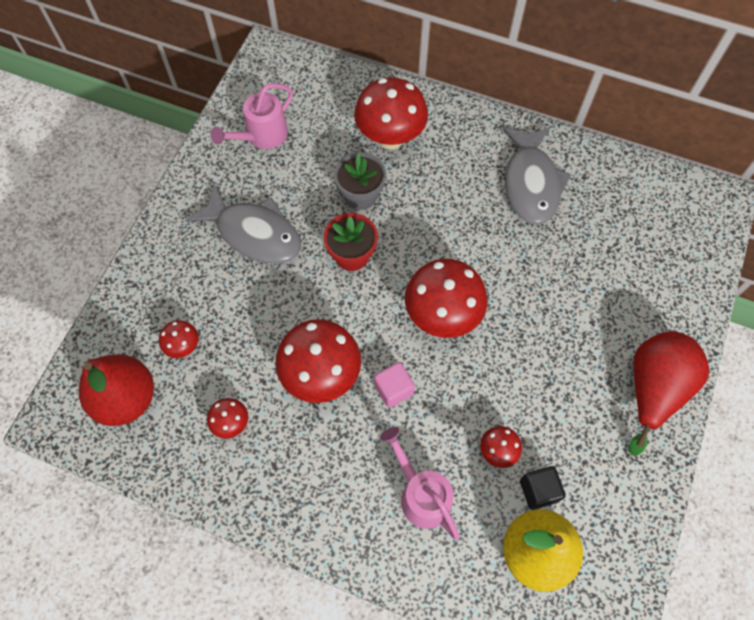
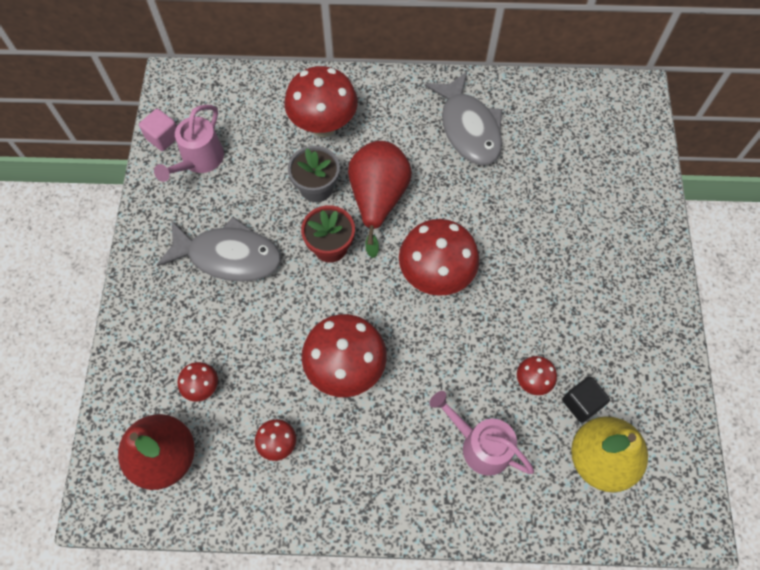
camera: 20 degrees left, 0 degrees up
pink cube [374,362,415,408] -> pink cube moved to [139,109,177,151]
red pear [629,331,709,455] -> red pear moved to [348,141,412,258]

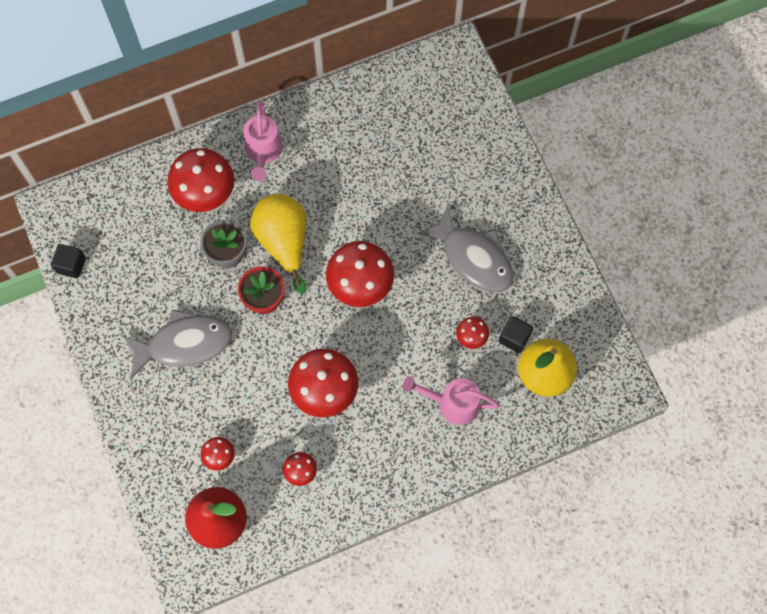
camera: 25 degrees left, 5 degrees up
pink cube [139,109,177,151] -> black cube [51,244,86,278]
pink watering can [154,105,224,182] -> pink watering can moved to [244,101,283,181]
red pear [348,141,412,258] -> yellow pear [250,194,306,294]
grey fish [425,72,502,165] -> grey fish moved to [417,205,513,292]

